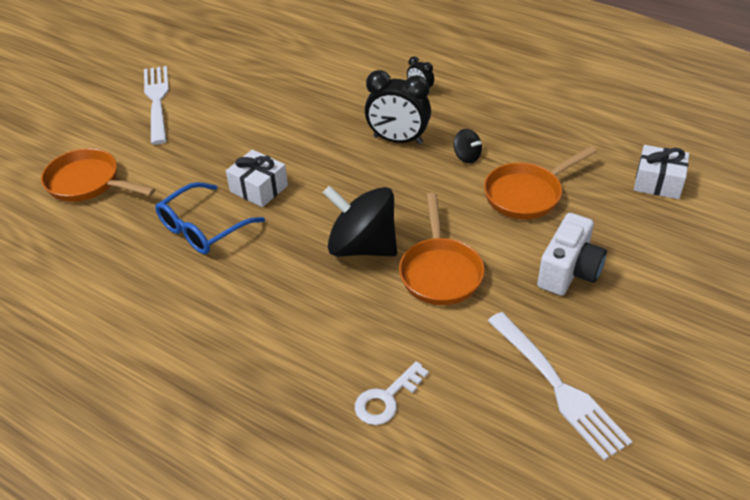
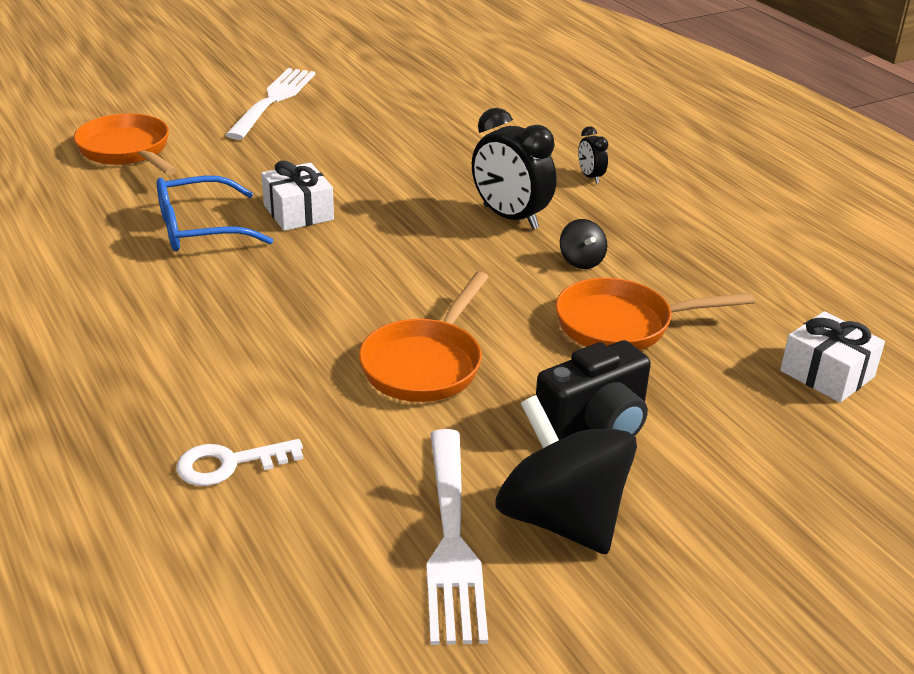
camera: 25 degrees right, 10 degrees down
black spinning top [323,185,397,256] -> black spinning top moved to [495,395,637,554]
white camera [537,213,607,296] -> black camera [536,340,651,440]

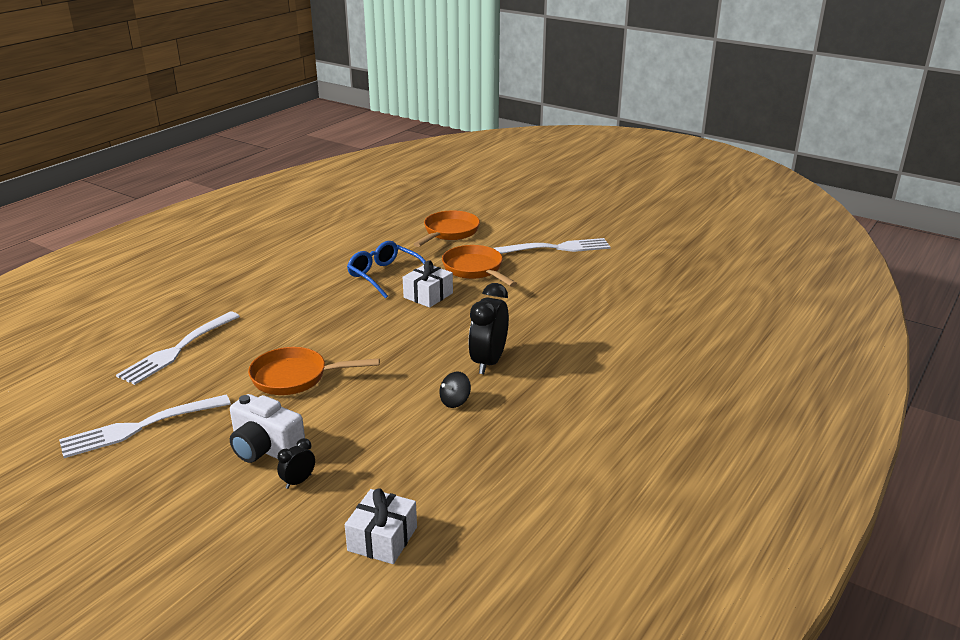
camera: 65 degrees right, 5 degrees down
white key [177,439,303,486] -> white fork [116,312,240,385]
black spinning top [495,395,637,554] -> none
black camera [536,340,651,440] -> white camera [230,394,305,463]
orange pan [555,278,755,350] -> orange pan moved to [442,245,517,287]
black clock [578,126,608,184] -> black clock moved to [277,438,315,489]

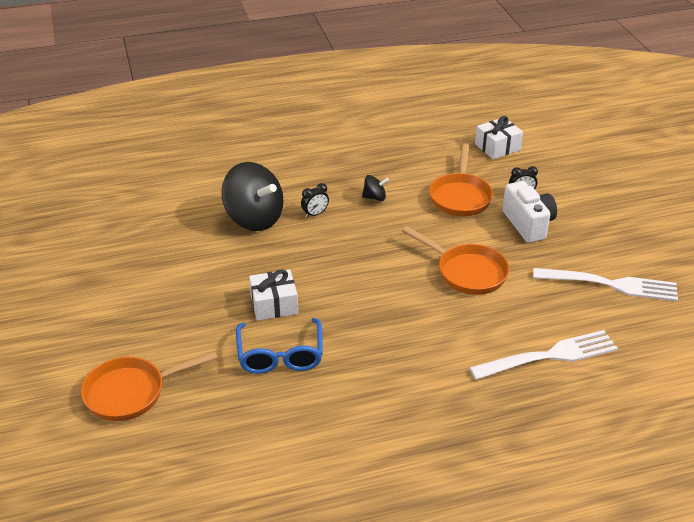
camera: 140 degrees left, 10 degrees up
orange pan [442,245,517,287] -> orange pan moved to [429,143,493,216]
black clock [469,283,509,374] -> black clock [301,183,329,218], size x0.49
white fork [493,238,610,254] -> none
none -> black spinning top [221,162,284,231]

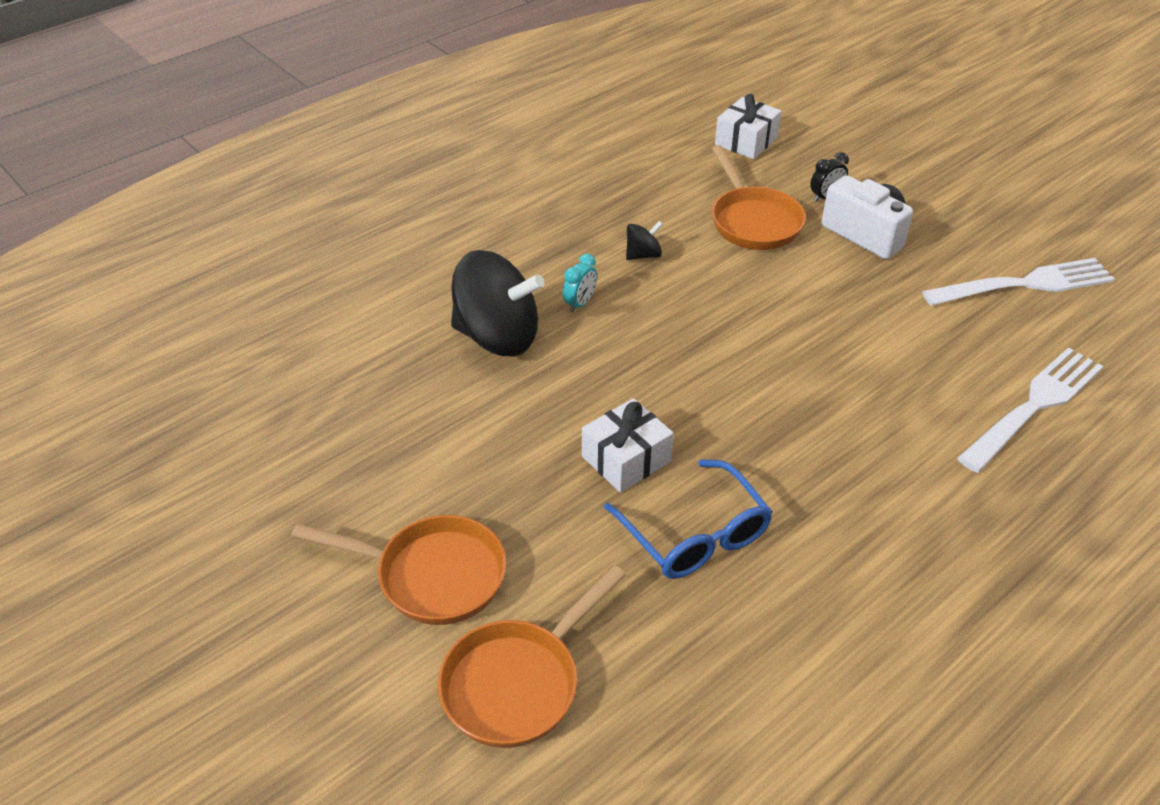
camera: 25 degrees left, 5 degrees up
black clock [301,183,329,218] -> turquoise clock [563,254,597,313]
orange pan [402,226,509,295] -> orange pan moved to [291,515,506,625]

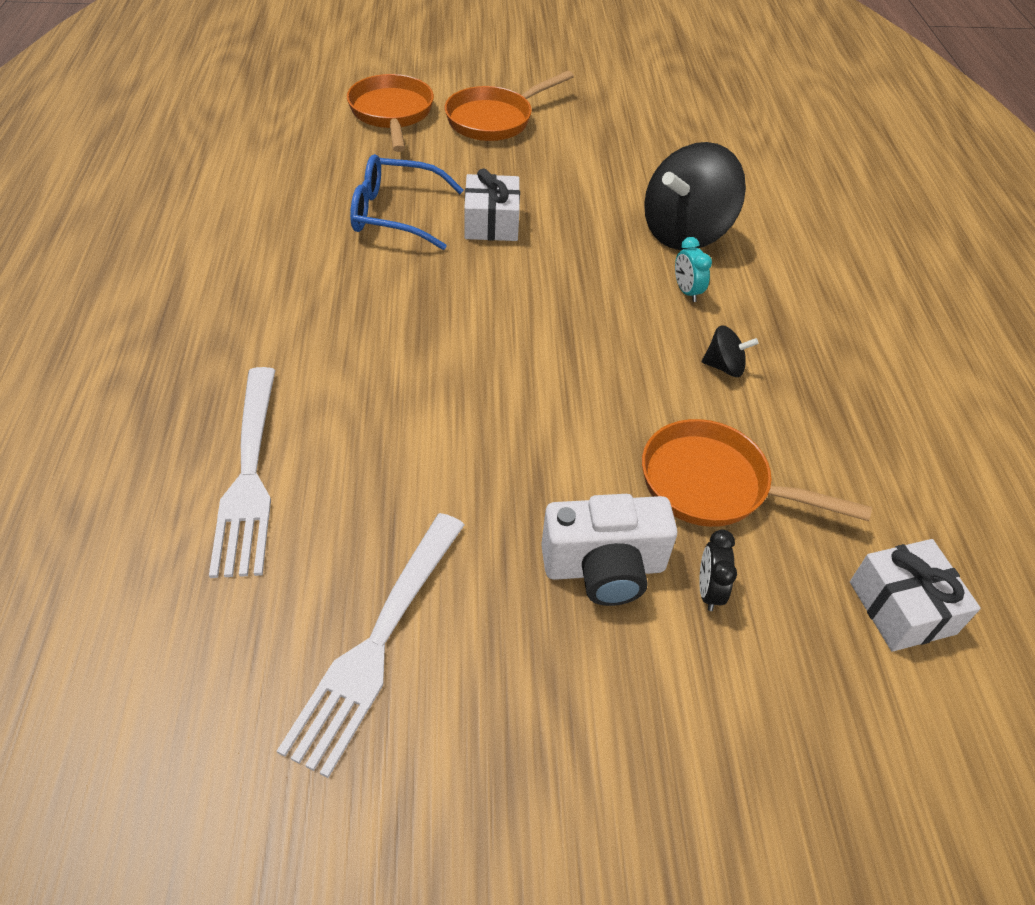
camera: 125 degrees right, 5 degrees up
black spinning top [626,221,663,260] -> black spinning top turned 90 degrees counterclockwise [702,325,759,377]

